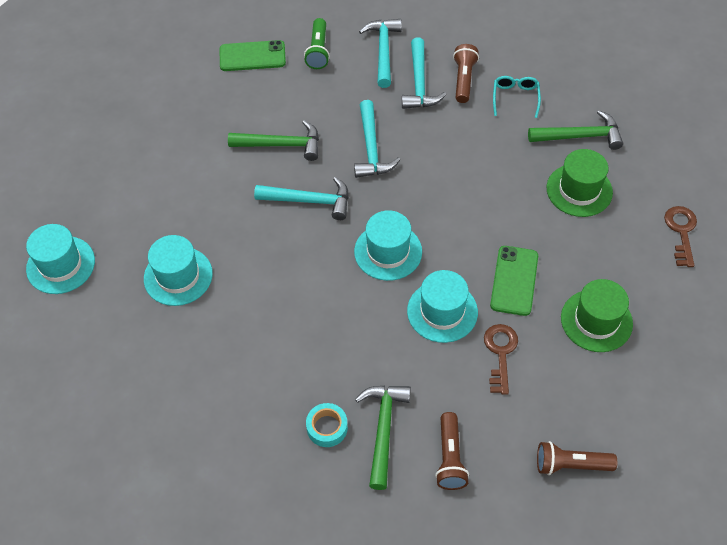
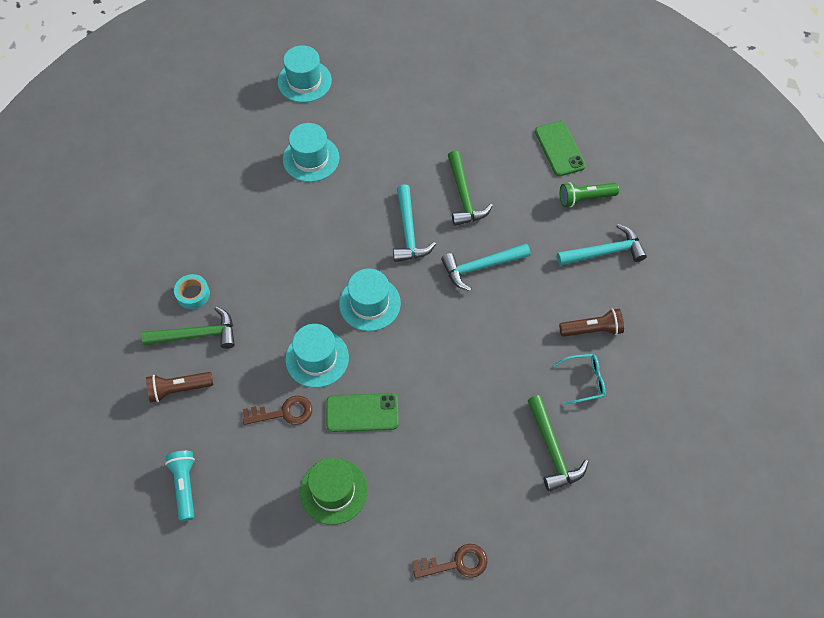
camera: 75 degrees right, 5 degrees up
turquoise hammer [402,37,446,109] -> none
brown flashlight [537,441,617,475] -> turquoise flashlight [165,451,195,521]
green hat [546,149,613,217] -> none

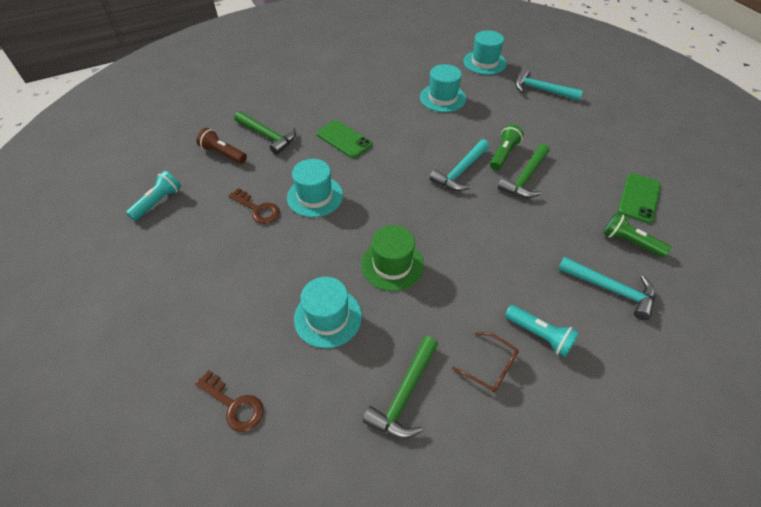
camera: 45 degrees right, 10 degrees down
turquoise tape [174,274,210,309] -> none
green hat [300,458,368,525] -> green hat moved to [361,225,424,291]
green phone [326,393,399,432] -> green phone moved to [316,120,372,158]
turquoise hat [339,268,401,331] -> turquoise hat moved to [294,277,362,348]
turquoise hammer [441,243,530,291] -> turquoise hammer moved to [515,69,583,101]
turquoise glasses [553,354,605,405] -> brown glasses [452,332,519,393]
brown flashlight [559,309,624,337] -> turquoise flashlight [505,305,579,357]
none -> green flashlight [490,124,524,170]

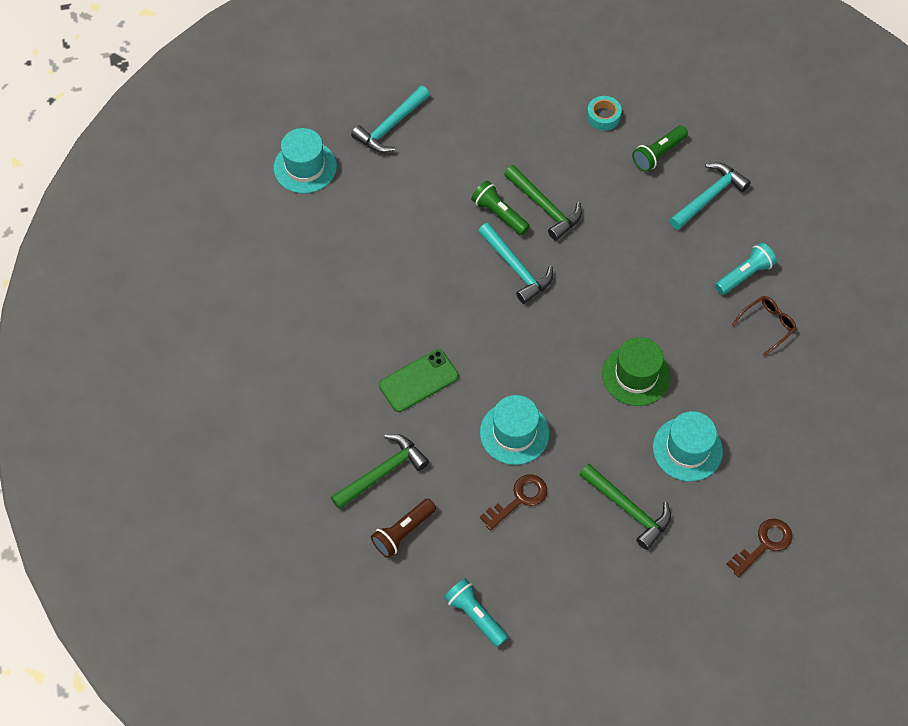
camera: 75 degrees left, 10 degrees up
green hammer [362,336,438,439] -> green hammer moved to [579,464,671,550]
turquoise hat [420,64,466,112] -> none
green phone [618,173,661,223] -> turquoise tape [587,96,622,131]

